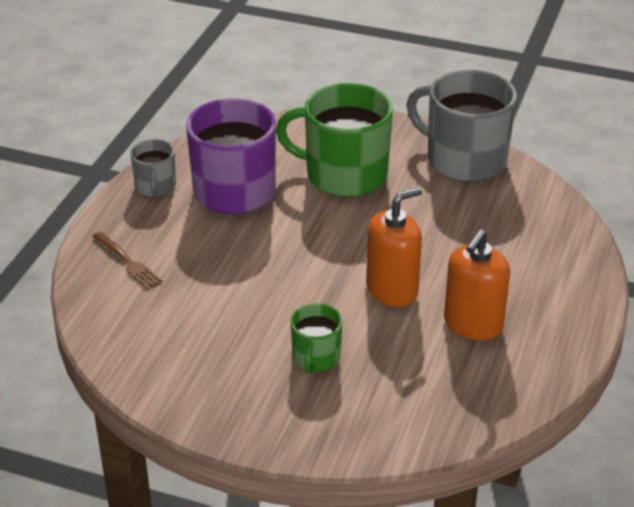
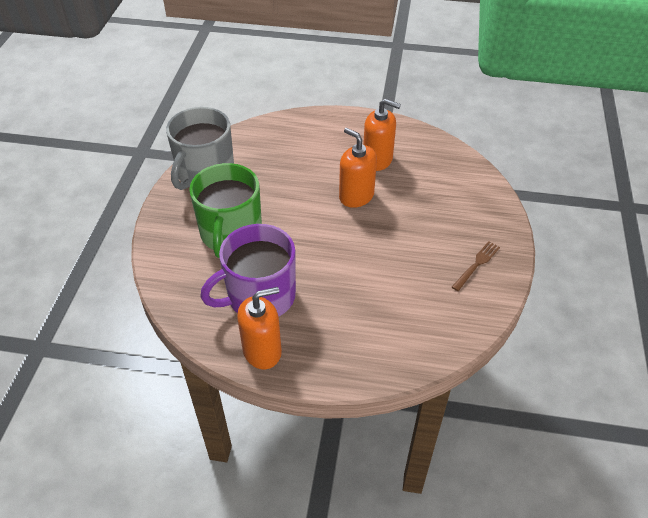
camera: 100 degrees left, 10 degrees up
brown fork [92,232,163,289] -> brown fork moved to [452,241,500,291]
grey mug [130,139,176,197] -> orange soap dispenser [237,287,282,369]
green mug [291,303,342,374] -> none

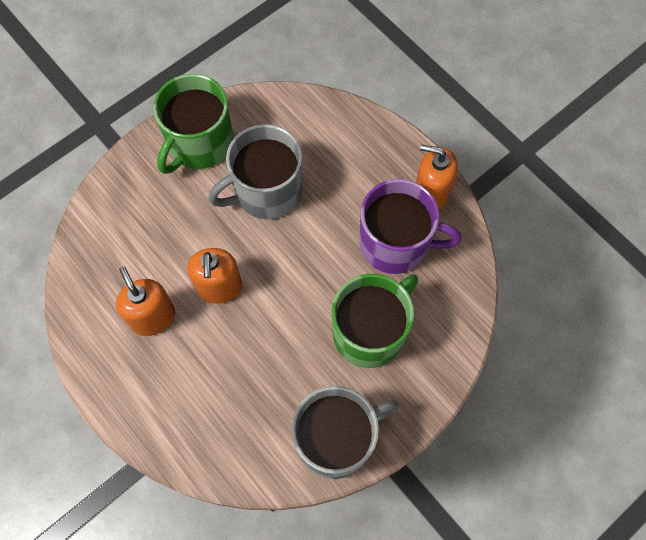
camera: 140 degrees left, 20 degrees up
brown fork [452,241,500,291] -> green mug [153,74,233,174]
none -> grey mug [208,124,303,219]

